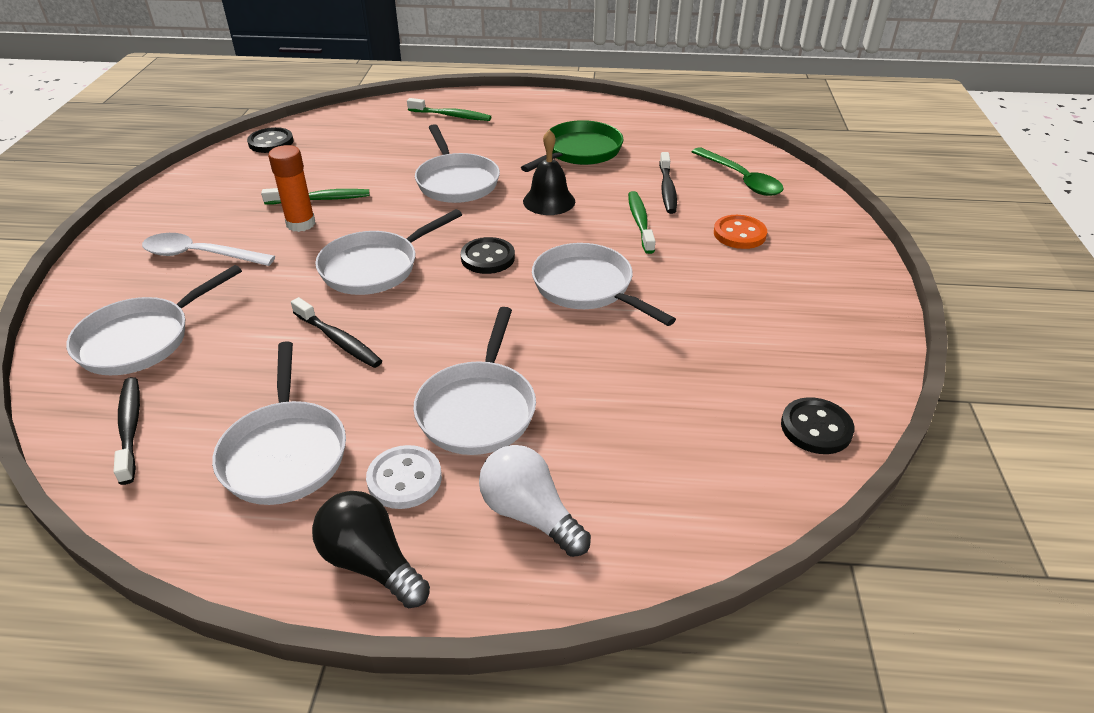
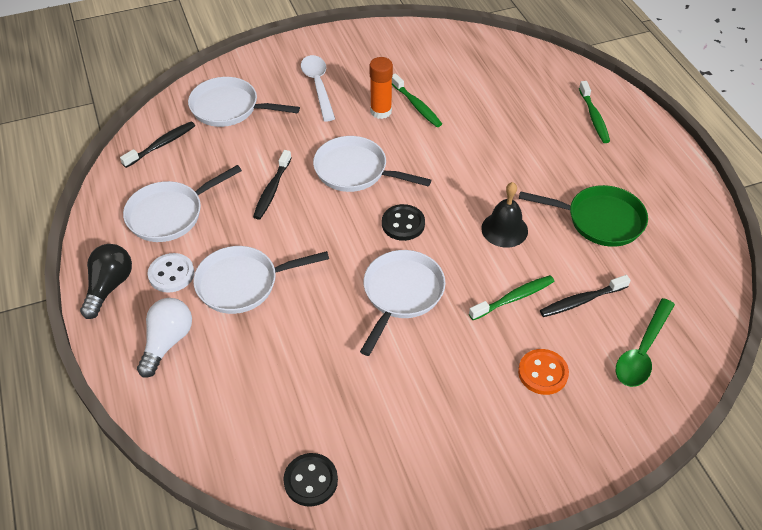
camera: 65 degrees right, 10 degrees up
black button [247,127,294,153] -> none
white pan [415,124,500,203] -> none

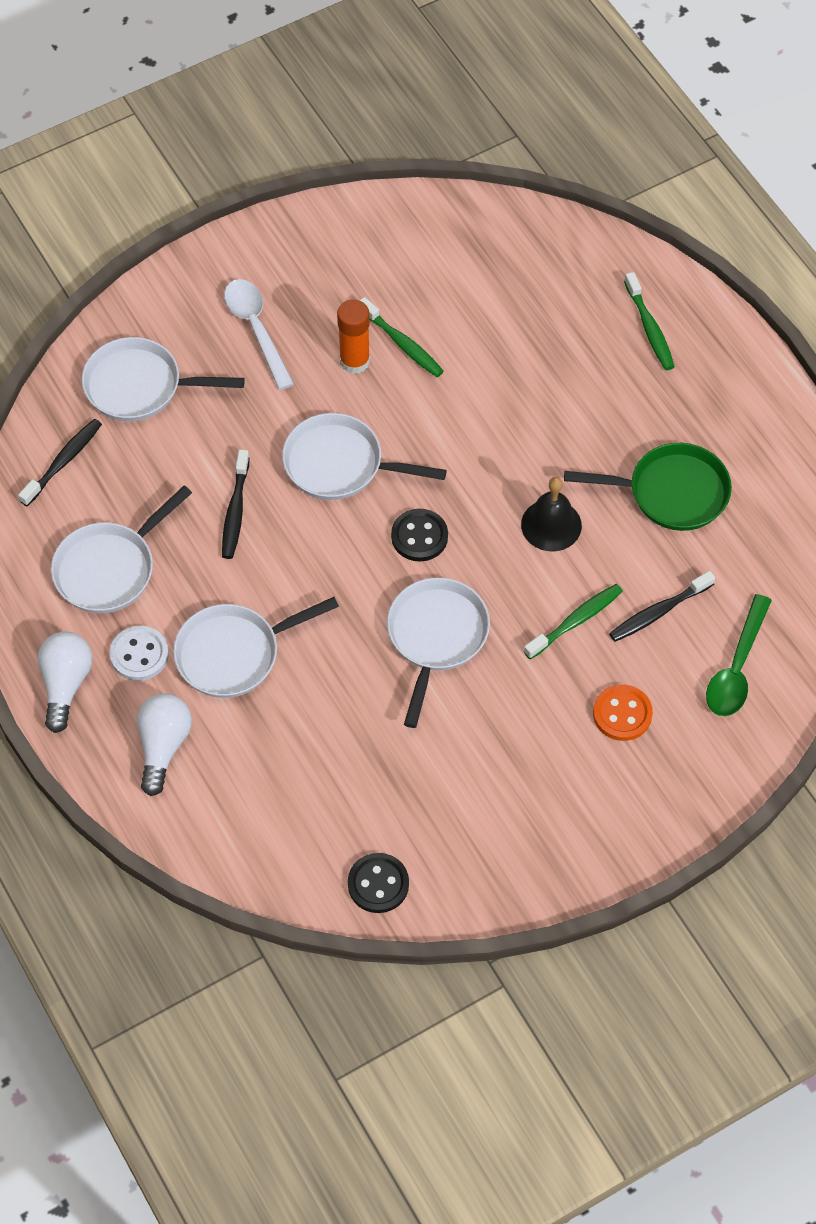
camera: 10 degrees left, 10 degrees up
black light bulb [80,244,132,319] -> white light bulb [37,632,93,733]

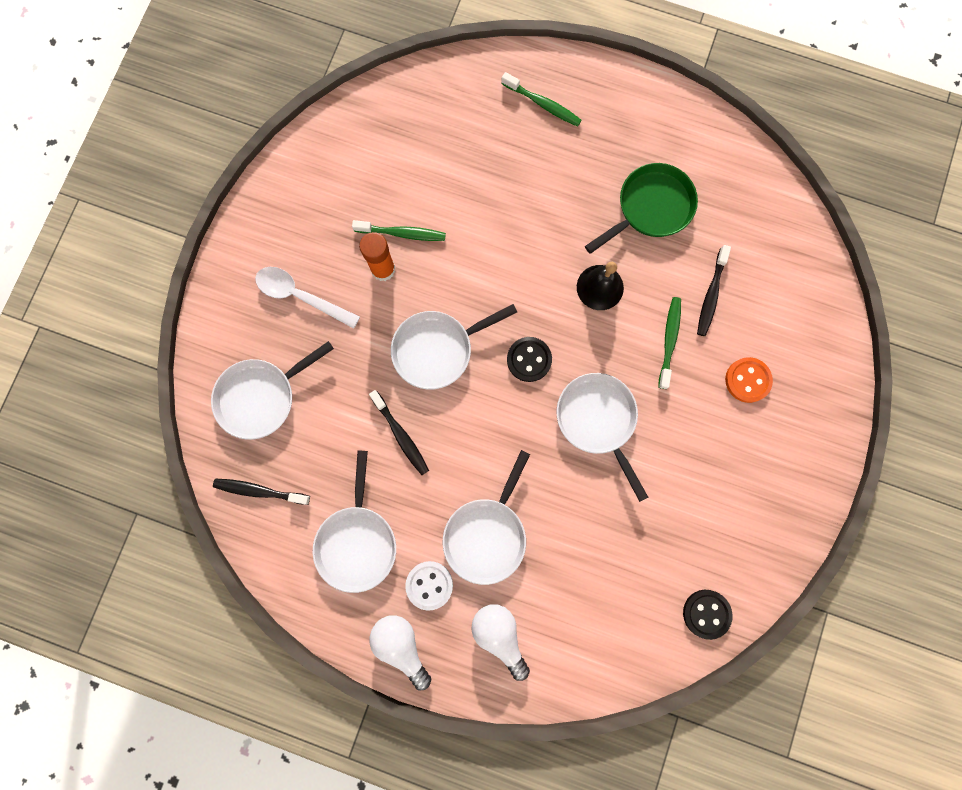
camera: 40 degrees left, 20 degrees up
black toothbrush [18,419,102,506] -> black toothbrush turned 75 degrees counterclockwise [213,479,310,505]
green spoon [706,594,772,716] -> none

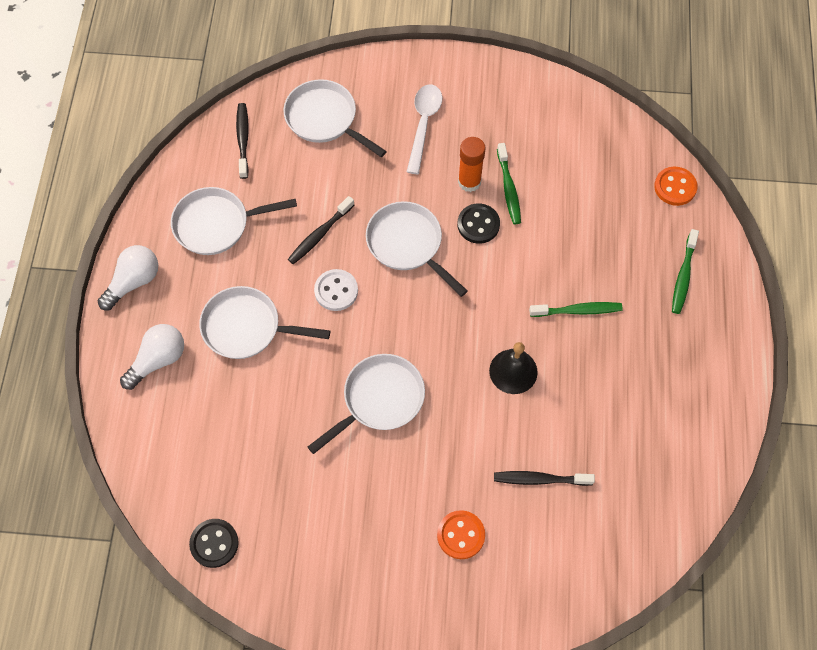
camera: 75 degrees right, 15 degrees down
white button [405,561,453,611] -> white button moved to [314,269,358,311]
black button [507,337,552,382] -> black button moved to [458,203,500,244]
green pan [585,163,698,254] -> none
green toothbrush [658,297,681,389] -> green toothbrush moved to [529,302,623,317]
none -> orange button [654,167,697,206]

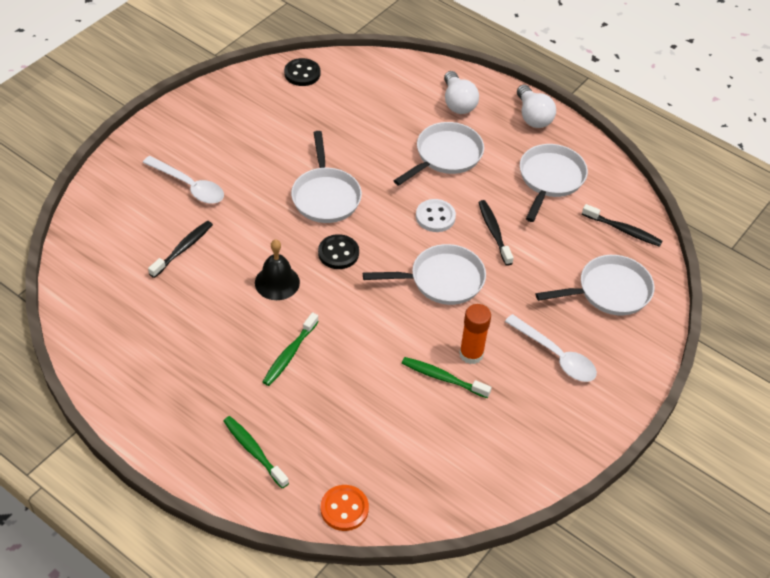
camera: 120 degrees right, 15 degrees down
orange button [437,510,485,559] -> white spoon [143,156,224,204]
black button [458,203,500,244] -> black button moved to [318,234,359,269]

